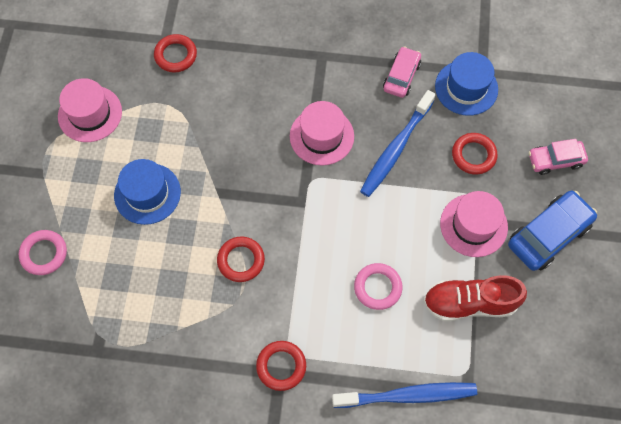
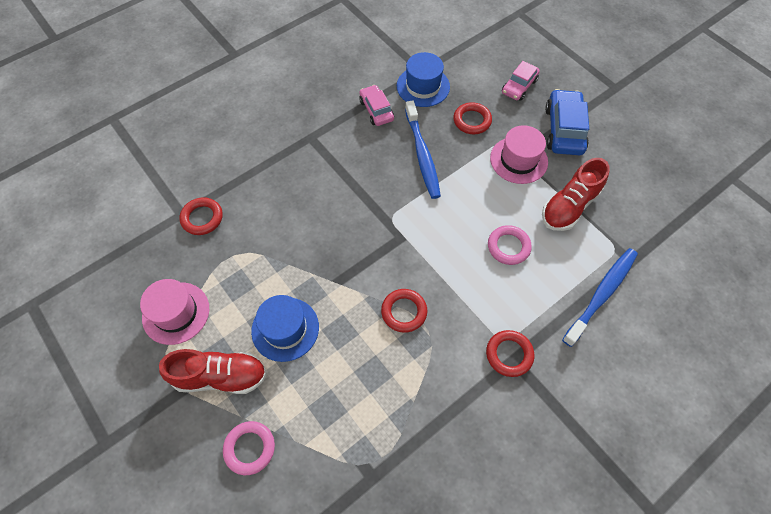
camera: 45 degrees left, 5 degrees down
pink hat [290,101,354,166] -> none
none -> red shoe [159,349,267,394]

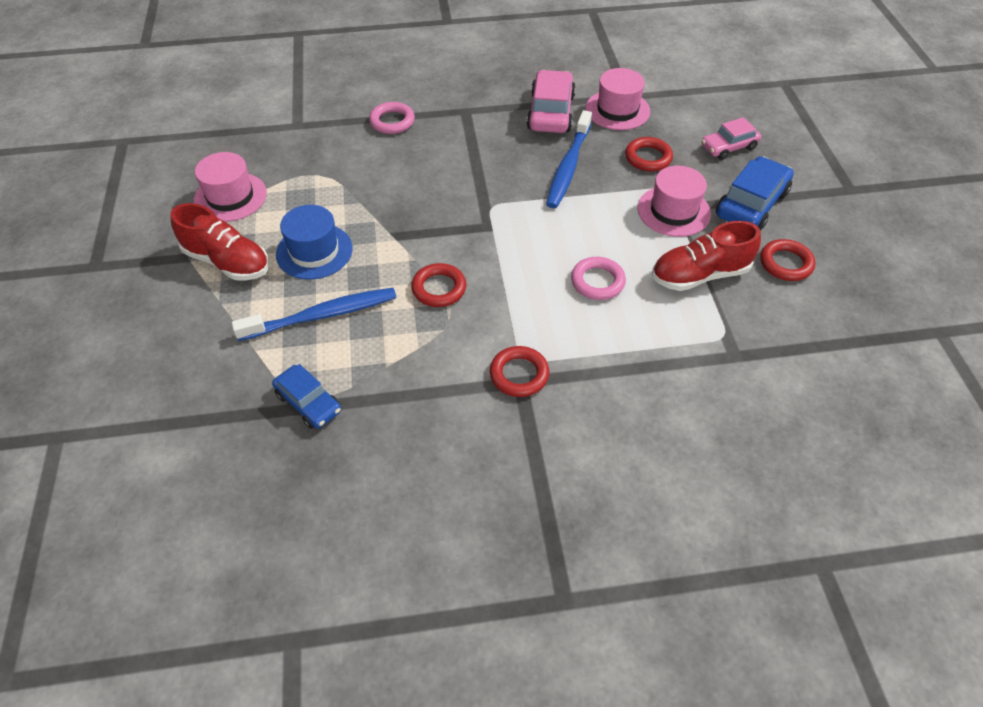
camera: 30 degrees right, 10 degrees down
red ring [179,197,223,235] -> red ring moved to [760,239,815,281]
pink ring [223,421,275,475] -> pink ring moved to [369,102,415,134]
pink car [359,85,394,126] -> pink car [526,70,576,133], size x1.57
blue hat [397,52,450,107] -> pink hat [586,68,650,130]
blue toothbrush [562,248,638,347] -> blue toothbrush moved to [231,288,397,341]
none -> blue car [272,364,341,429]

